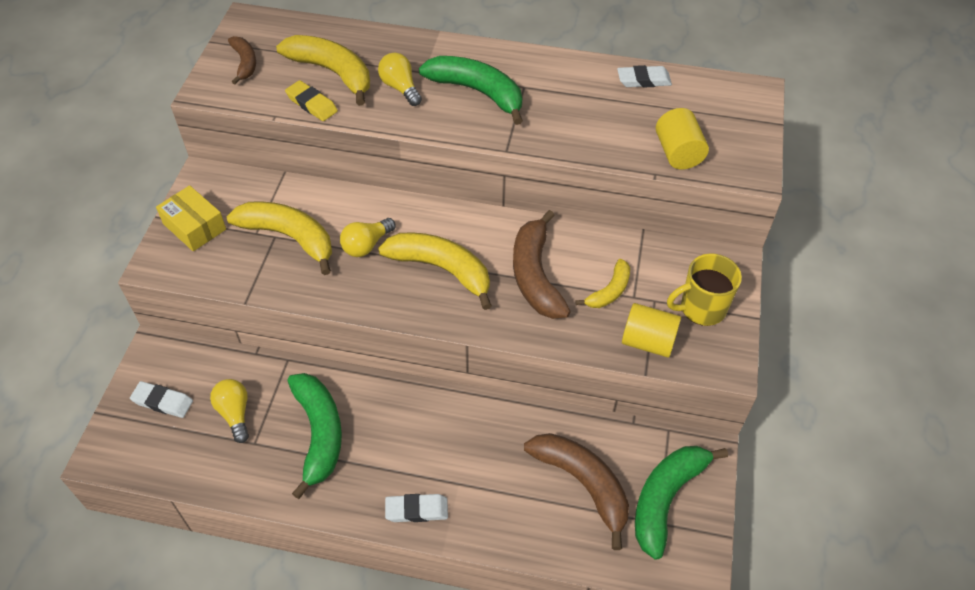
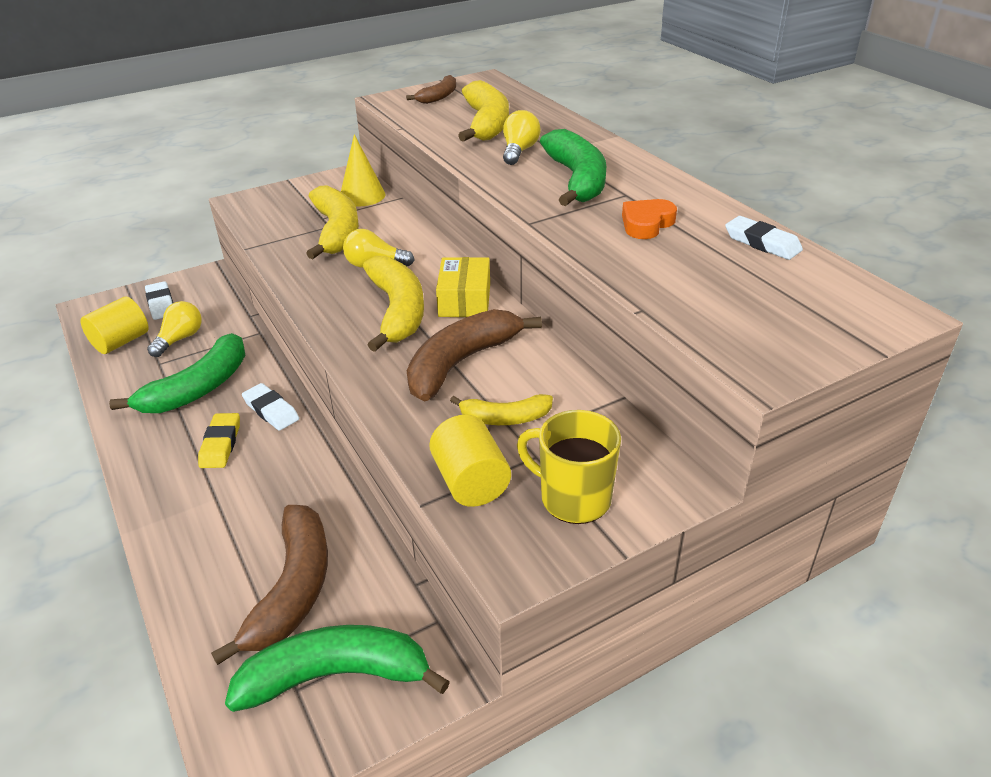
camera: 50 degrees right, 15 degrees down
yellow box [156,185,226,251] -> yellow box moved to [436,257,490,317]
yellow eraser [285,80,338,121] -> yellow eraser moved to [198,413,240,468]
white eraser [385,494,448,522] -> white eraser moved to [242,383,299,431]
yellow cylinder [656,108,709,169] -> yellow cylinder moved to [80,296,149,354]
none -> yellow cone [341,134,385,207]
none -> orange heart [622,199,677,239]

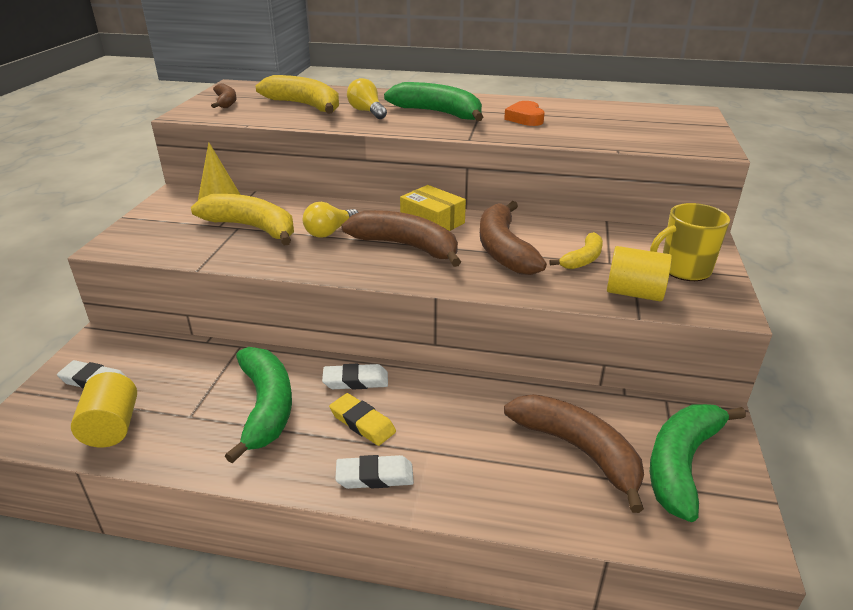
camera: 50 degrees left, 5 degrees down
yellow light bulb [147,301,202,357] -> none
yellow banana [363,256,424,352] -> brown banana [341,210,461,267]
white eraser [725,216,803,260] -> white eraser moved to [335,455,414,489]

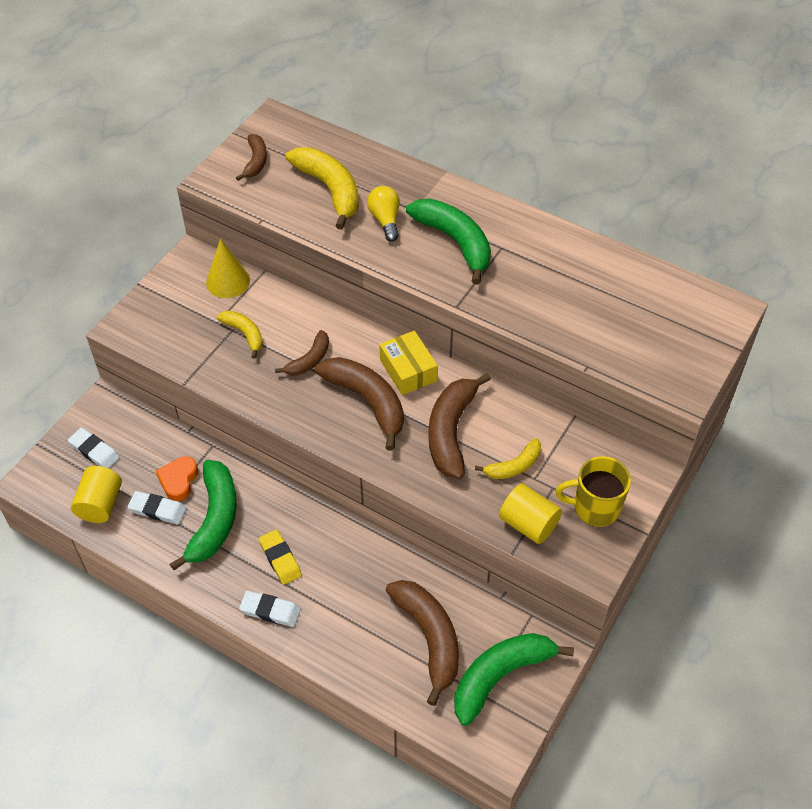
camera: 20 degrees right, 20 degrees up
yellow banana [191,194,294,246] -> yellow banana [217,311,263,358], size x0.56
yellow light bulb [303,202,359,238] -> brown banana [275,330,329,375]
white eraser [322,364,388,390] -> white eraser moved to [128,491,186,525]
orange heart [504,101,545,126] -> orange heart moved to [156,456,198,501]

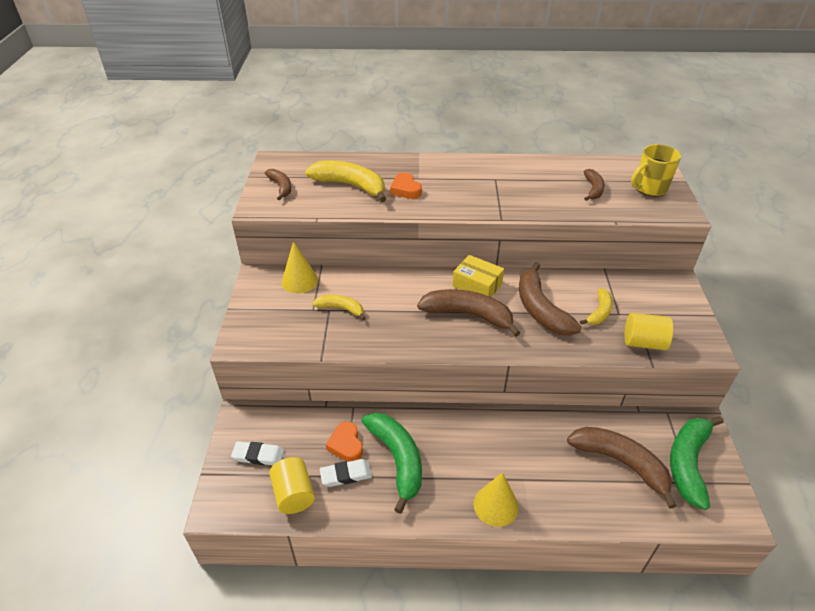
camera: 30 degrees left, 10 degrees down
white eraser [239,591,301,627] -> yellow cone [474,472,519,527]
yellow eraser [259,529,302,585] -> none
brown banana [275,330,329,375] -> brown banana moved to [584,169,605,201]
yellow light bulb [367,186,400,242] -> orange heart [390,173,422,199]
green banana [406,199,491,285] -> none
yellow mug [556,456,631,527] -> yellow mug moved to [631,144,681,197]

